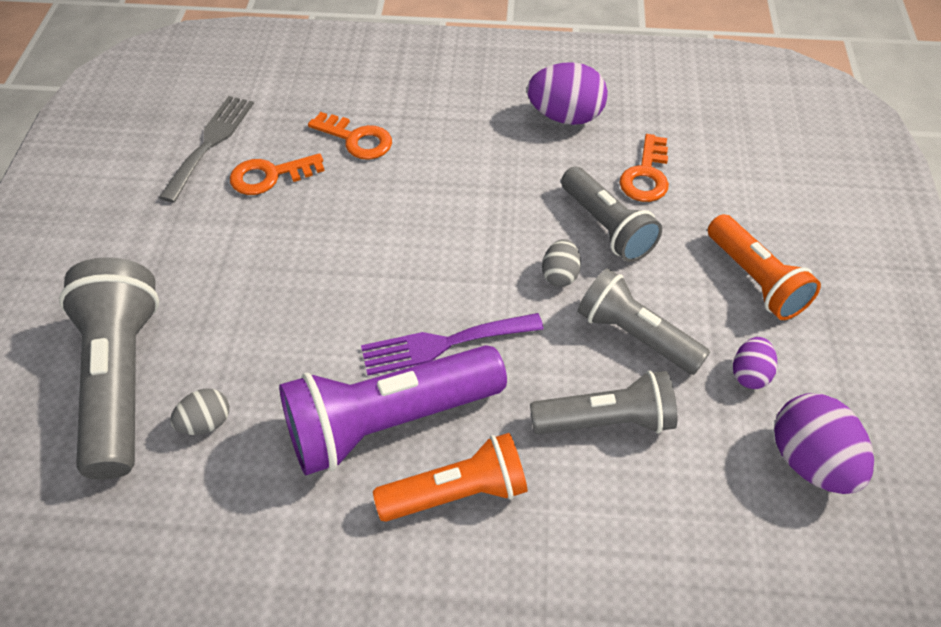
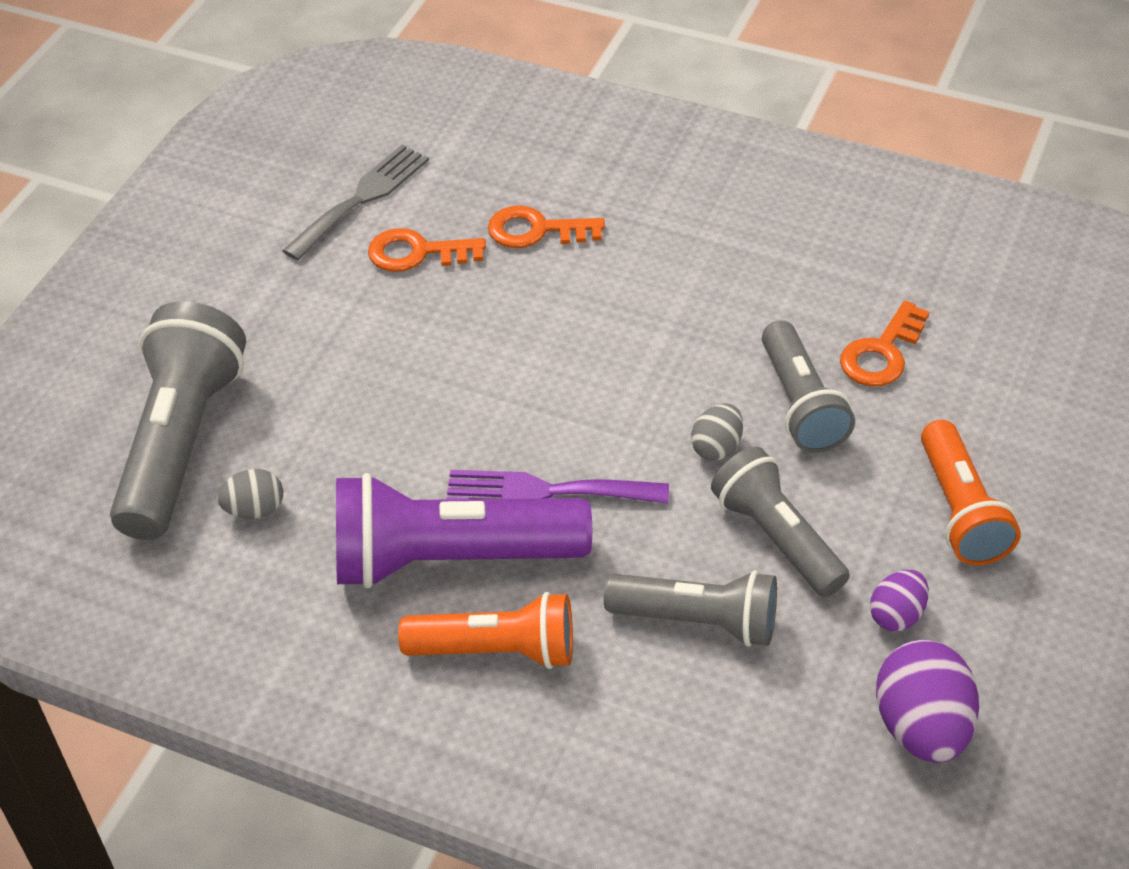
camera: 20 degrees right, 5 degrees down
orange key [308,112,392,160] -> orange key turned 135 degrees clockwise [488,206,605,248]
purple egg [527,62,608,125] -> none

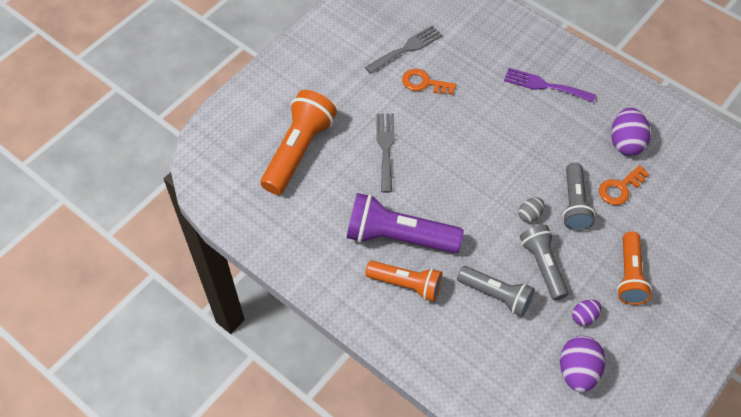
camera: 15 degrees right, 10 degrees up
grey flashlight [110,301,246,540] -> orange flashlight [261,90,337,195]
grey egg [217,469,283,519] -> none
purple fork [446,470,669,504] -> purple fork moved to [504,68,596,102]
orange key [488,206,605,248] -> none
none -> grey fork [376,113,395,193]
none -> purple egg [611,108,651,156]

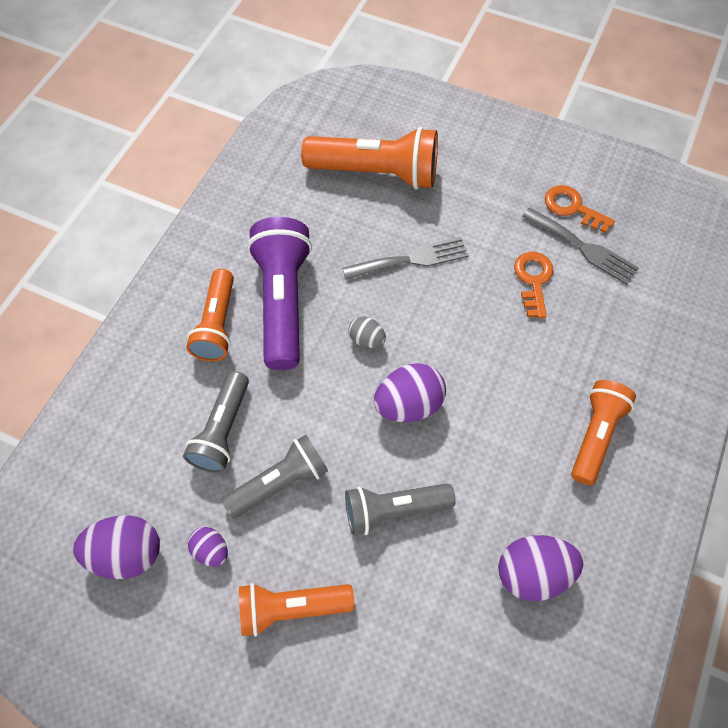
camera: 75 degrees right, 5 degrees up
purple fork [504,68,596,102] -> orange flashlight [571,380,636,485]
grey egg [518,197,545,223] -> grey egg moved to [348,316,386,348]
orange key [599,165,649,205] -> orange key moved to [545,185,615,233]
none -> purple egg [374,363,446,422]

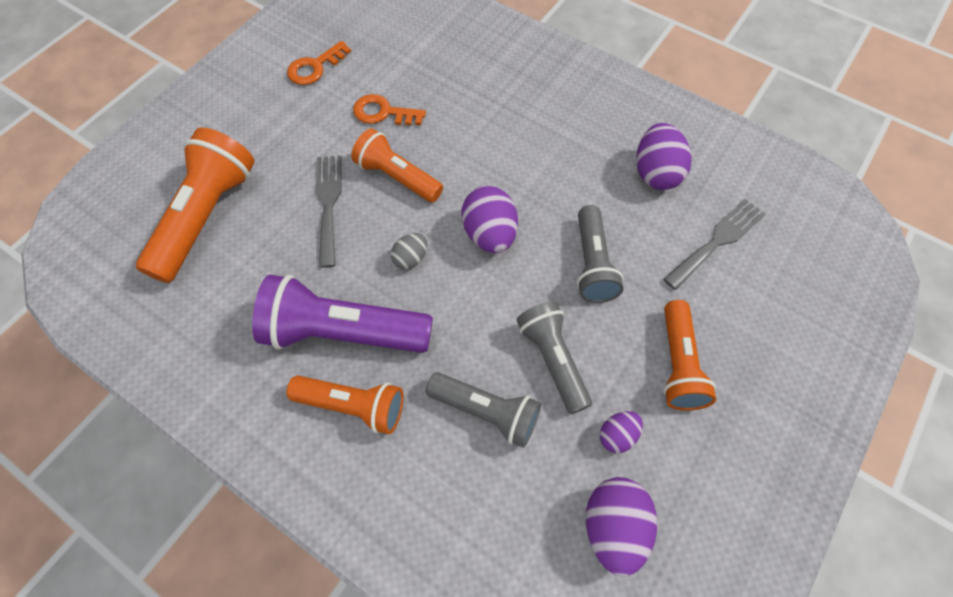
camera: 80 degrees left, 0 degrees up
grey fork [522,207,639,285] -> grey fork moved to [664,199,765,290]
orange flashlight [571,380,636,485] -> orange flashlight moved to [351,128,443,202]

